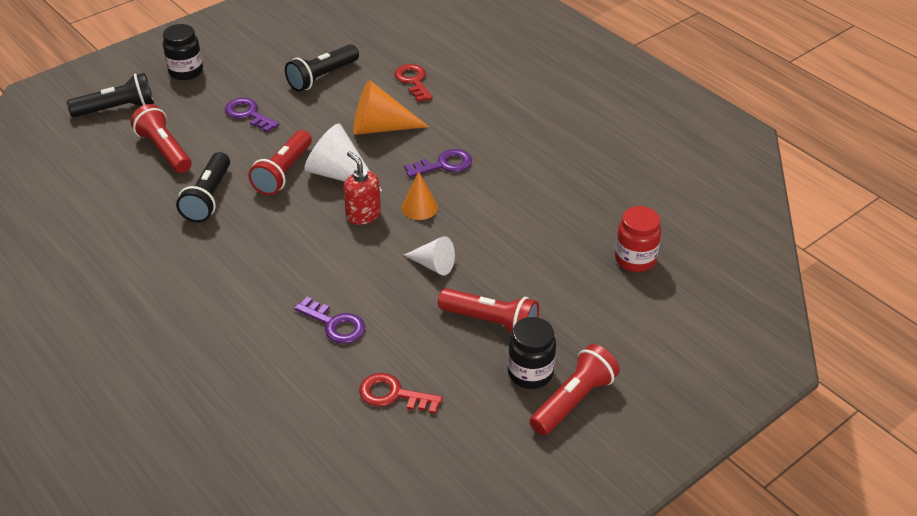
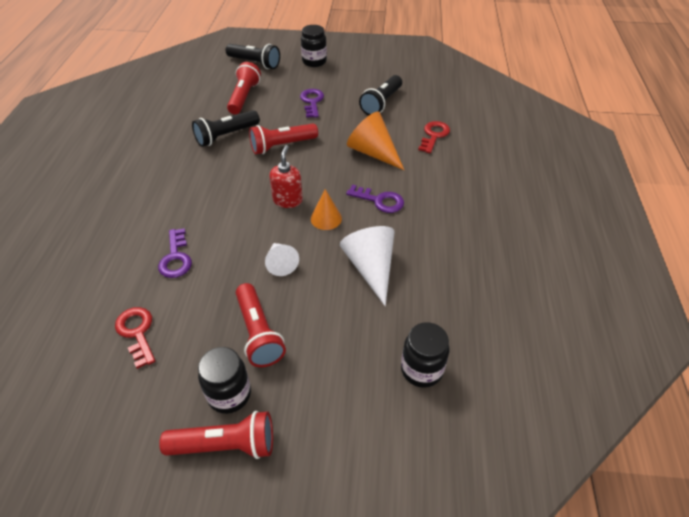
camera: 45 degrees right, 5 degrees up
black flashlight [285,44,359,92] -> black flashlight turned 60 degrees counterclockwise [359,75,402,115]
white cone [304,123,382,191] -> white cone moved to [340,226,395,306]
red jar [615,206,661,272] -> black jar [401,322,449,388]

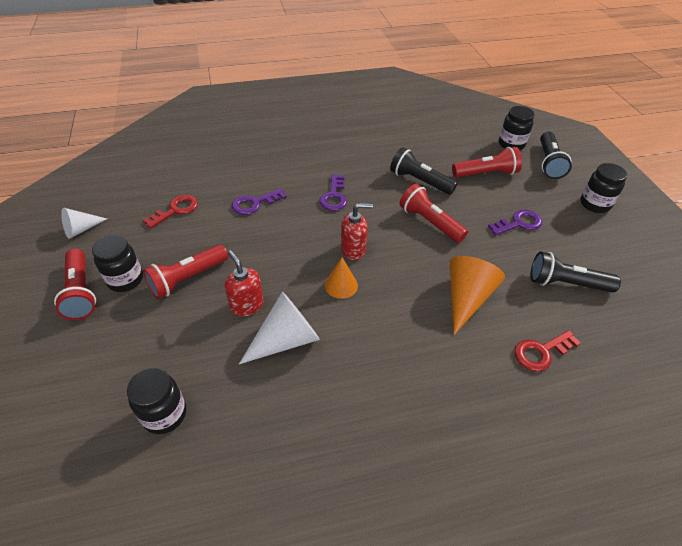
camera: 70 degrees right, 0 degrees up
white cone [265,243,299,276] -> white cone moved to [61,208,107,239]
purple key [346,184,404,213] -> purple key moved to [319,174,347,211]
red key [418,121,450,153] -> red key turned 150 degrees clockwise [514,330,581,371]
none -> red soap dispenser [225,250,264,317]
none -> black jar [499,106,534,150]

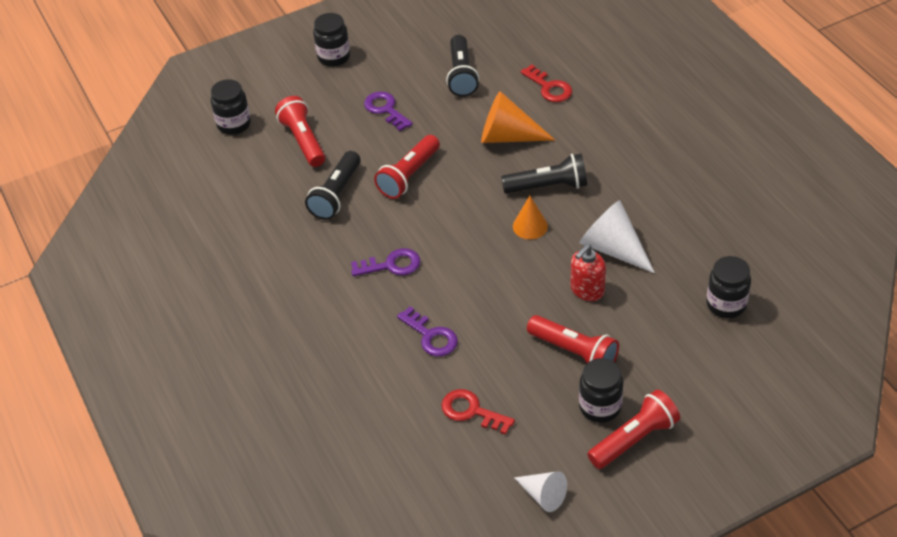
camera: 100 degrees left, 0 degrees up
red soap dispenser [341,203,373,260] -> none
black flashlight [540,132,572,179] -> black flashlight moved to [501,154,587,193]

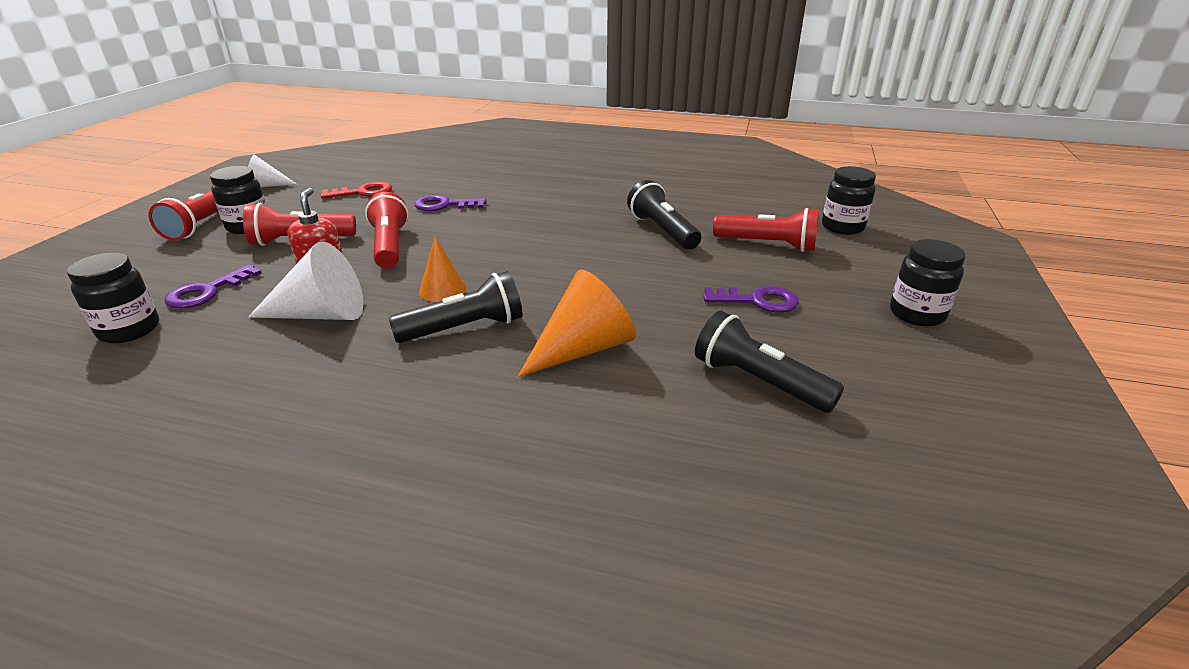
camera: 130 degrees right, 15 degrees down
purple key [351,248,420,276] -> purple key moved to [165,264,262,308]
red flashlight [374,135,440,199] -> red flashlight moved to [365,192,409,269]
black flashlight [501,154,587,193] -> black flashlight turned 150 degrees counterclockwise [388,271,523,343]
red key [520,65,572,102] -> none

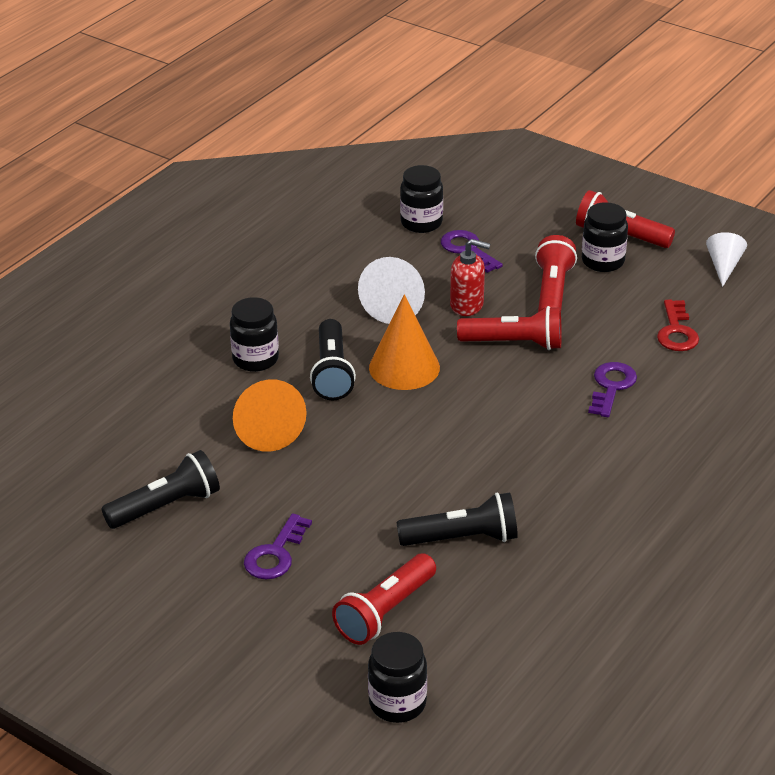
camera: 110 degrees right, 5 degrees up
orange cone [419,237,467,302] -> orange cone [369,295,440,390], size x1.64
black jar [890,239,965,326] -> black jar moved to [230,297,279,372]

